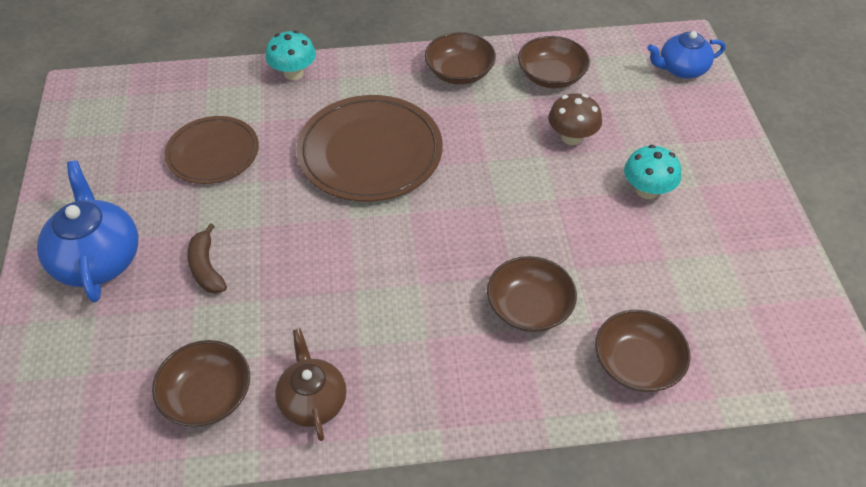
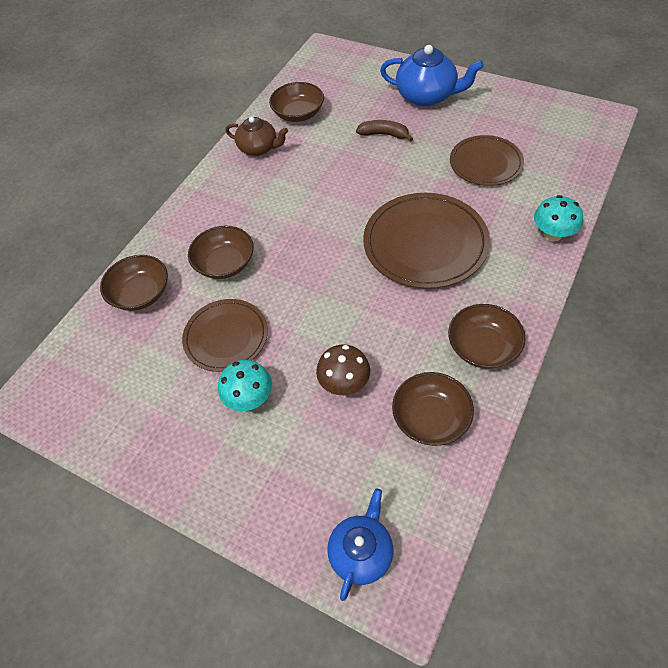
camera: 130 degrees right, 5 degrees up
none -> brown plate [182,299,268,372]

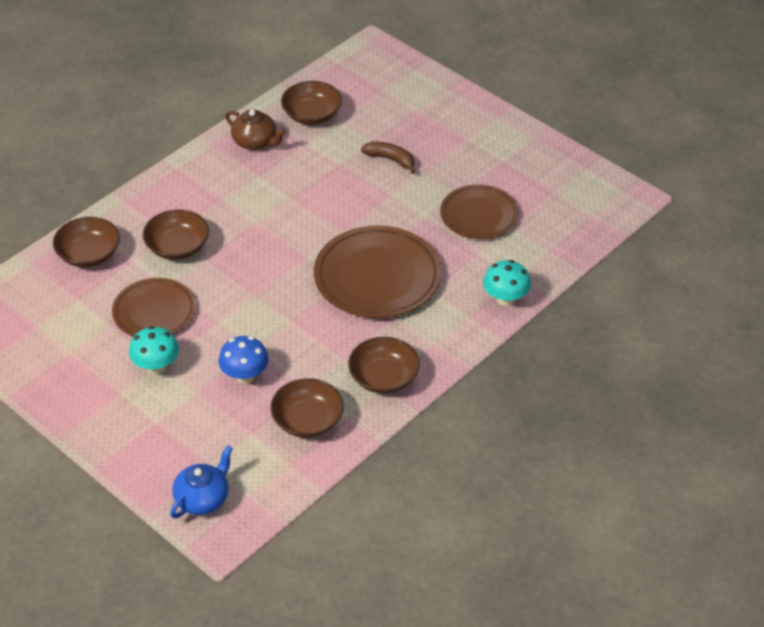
camera: 10 degrees right, 10 degrees down
brown mushroom [316,344,370,395] -> blue mushroom [219,336,269,383]
blue teapot [380,45,484,107] -> none

